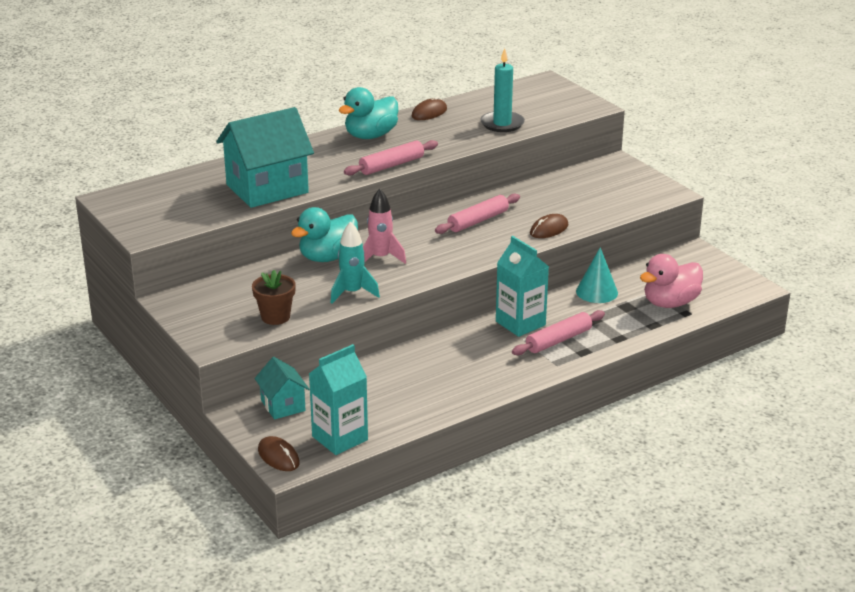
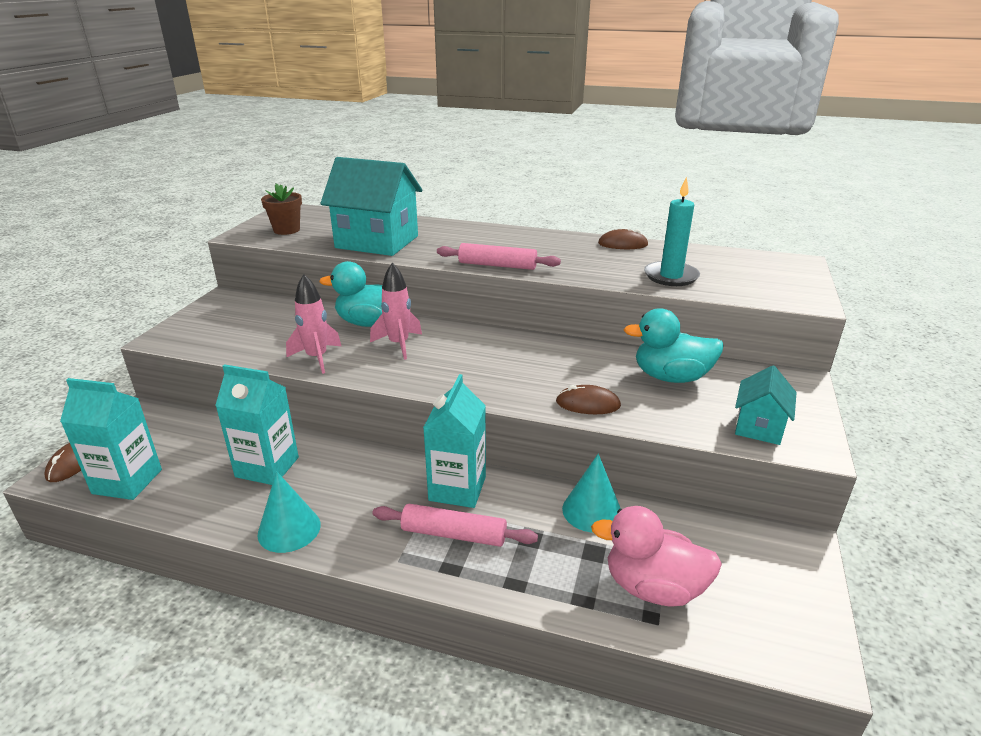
camera: 50 degrees right, 0 degrees up
brown flower pot [252,270,296,325] -> brown flower pot moved to [261,183,302,235]
turquoise house [254,357,309,420] -> turquoise house moved to [735,366,797,445]
turquoise rocket [331,221,380,304] -> pink rocket [286,274,341,374]
turquoise duck [338,87,398,139] -> turquoise duck moved to [624,308,724,383]
pink rolling pin [435,194,520,234] -> none
none -> turquoise carton [215,364,299,485]
none -> turquoise cone [257,471,321,553]

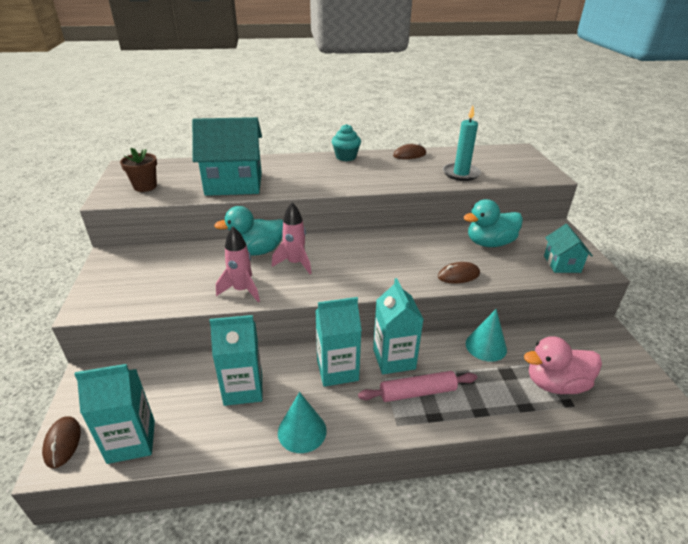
camera: 25 degrees left, 5 degrees up
pink rolling pin [437,243,561,270] -> none
none -> turquoise carton [315,297,362,387]
none -> turquoise cupcake [332,124,361,161]

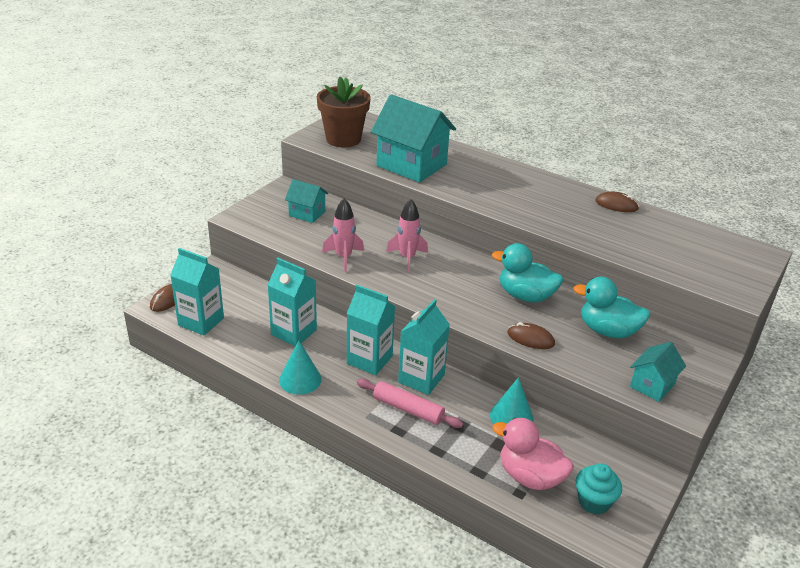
camera: 40 degrees right, 0 degrees up
brown flower pot [120,148,157,192] -> brown flower pot [317,77,371,147], size x1.65
turquoise duck [214,206,283,256] -> turquoise duck moved to [492,243,563,302]
turquoise cupcake [332,124,361,161] -> turquoise cupcake moved to [576,463,622,514]
turquoise candle [443,105,481,181] -> none
none -> turquoise house [285,179,328,223]

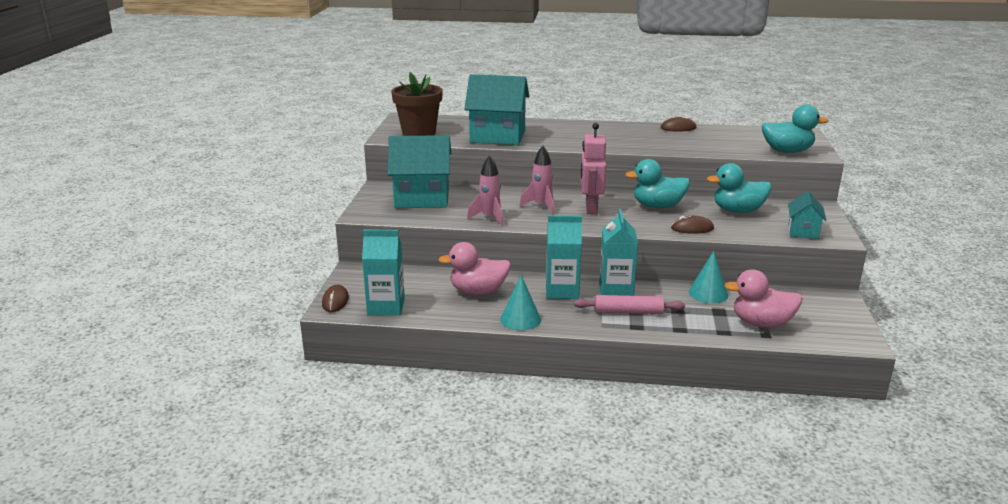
camera: 25 degrees left, 10 degrees down
turquoise carton [268,258,317,346] -> pink duck [438,242,511,295]
turquoise house [285,179,328,223] -> turquoise house [388,135,451,208], size x1.92
turquoise cupcake [576,463,622,514] -> none
none -> pink robot [581,123,606,214]
none -> turquoise duck [762,104,829,153]

